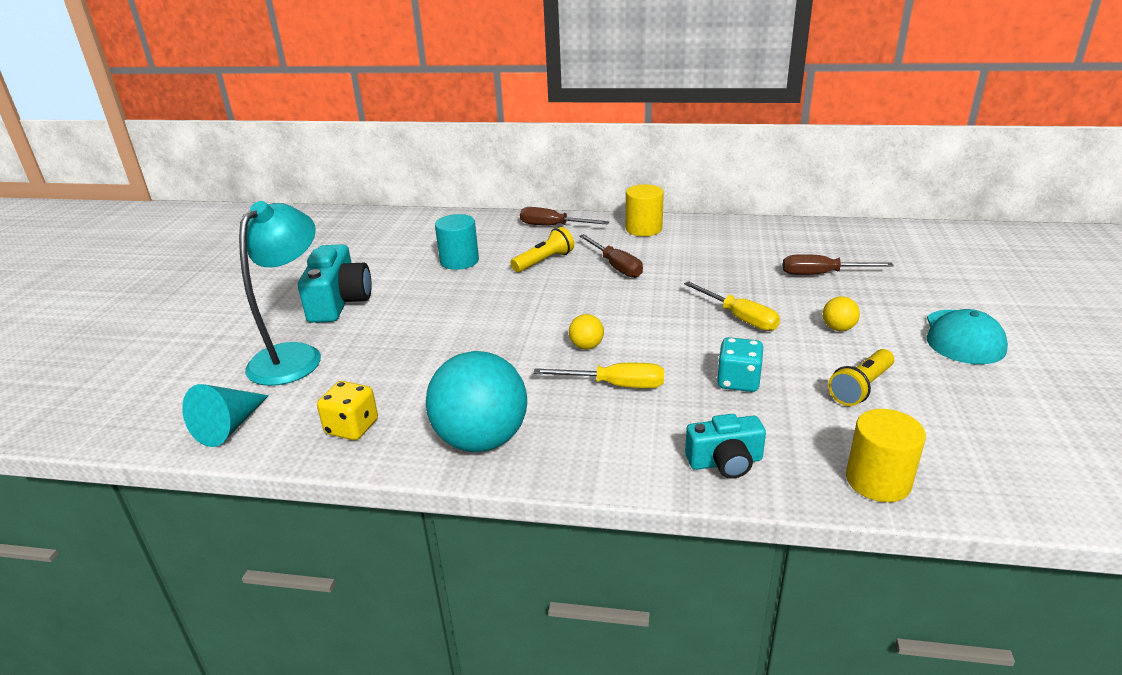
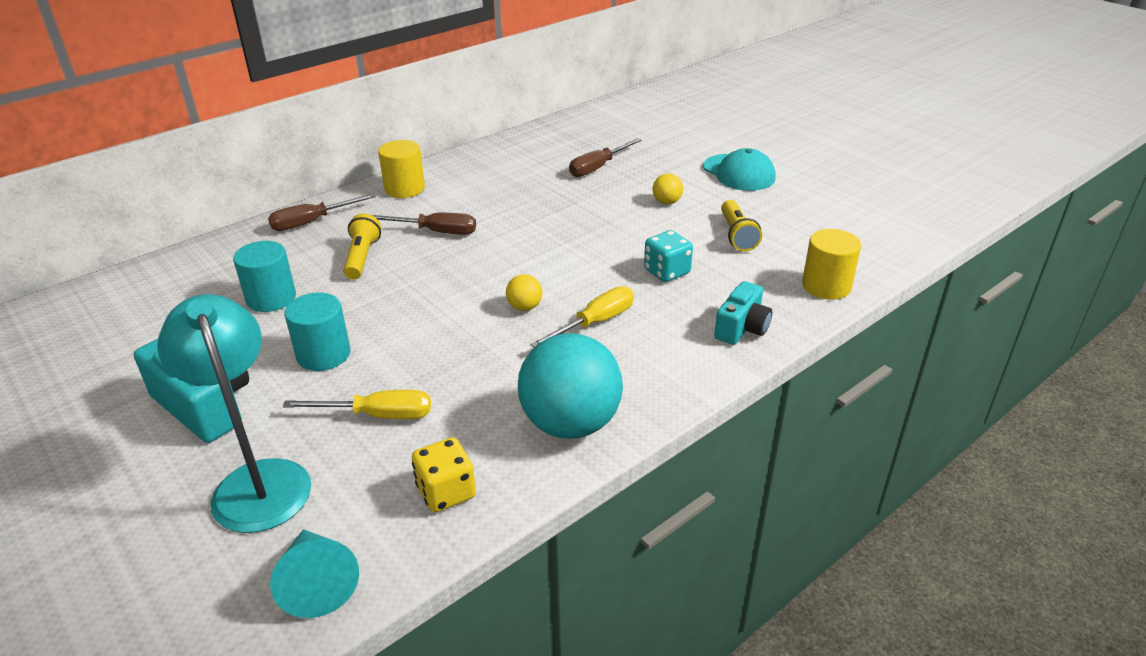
camera: 50 degrees left, 5 degrees up
yellow screwdriver [684,281,780,331] -> yellow screwdriver moved to [283,390,431,419]
none -> turquoise cylinder [285,293,350,371]

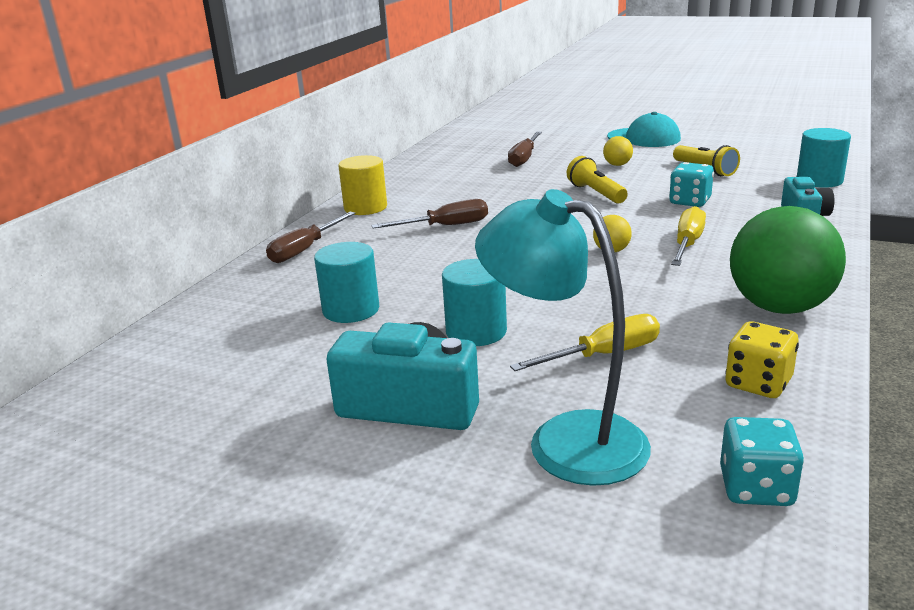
camera: 25 degrees left, 10 degrees down
turquoise cone [270,529,359,618] -> turquoise dice [720,417,804,506]
yellow flashlight [343,213,381,280] -> yellow flashlight moved to [567,156,628,204]
turquoise ball [518,333,623,439] -> green ball [730,206,846,314]
yellow cylinder [802,229,861,300] -> turquoise cylinder [797,128,851,188]

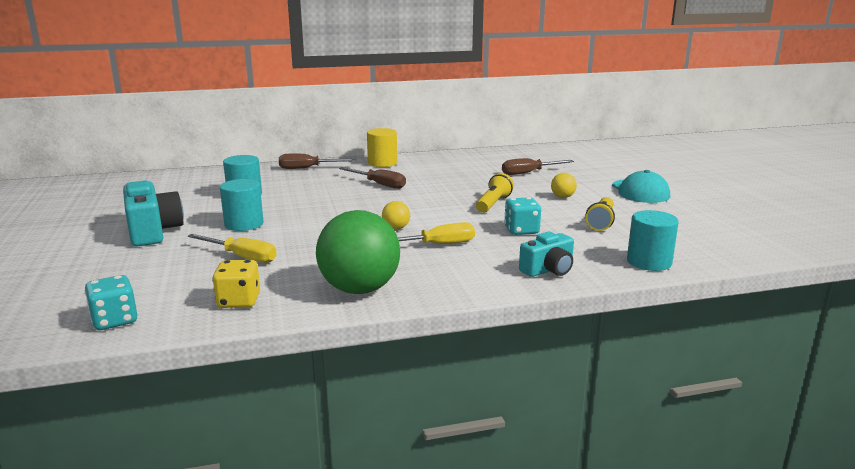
camera: 50 degrees right, 5 degrees down
turquoise lamp [475,189,651,486] -> none

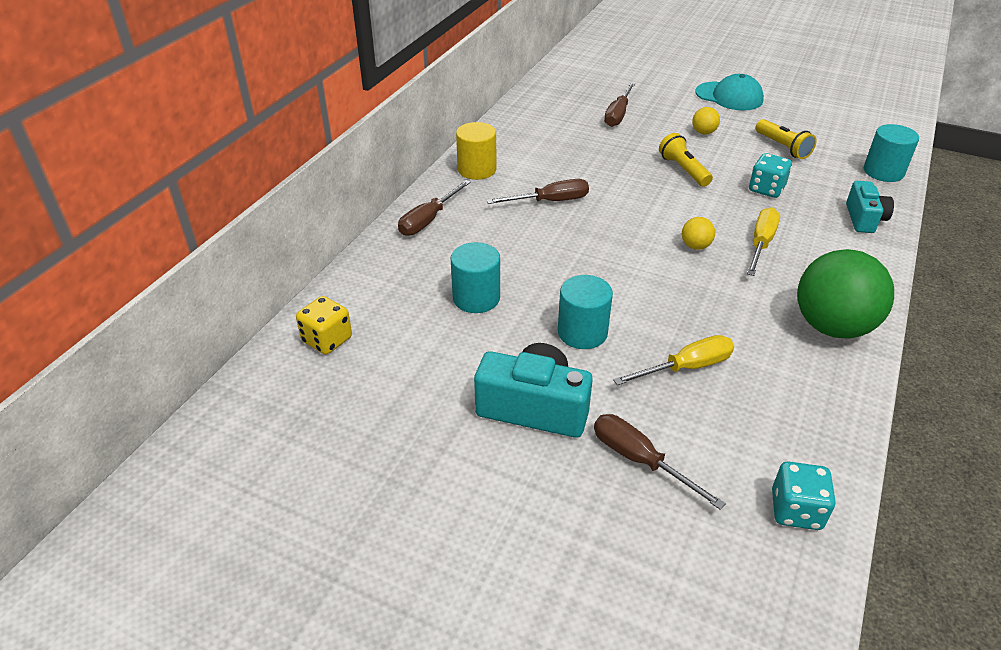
camera: 50 degrees left, 20 degrees up
yellow dice [212,260,260,308] -> yellow dice moved to [296,296,352,355]
none -> brown screwdriver [594,414,726,510]

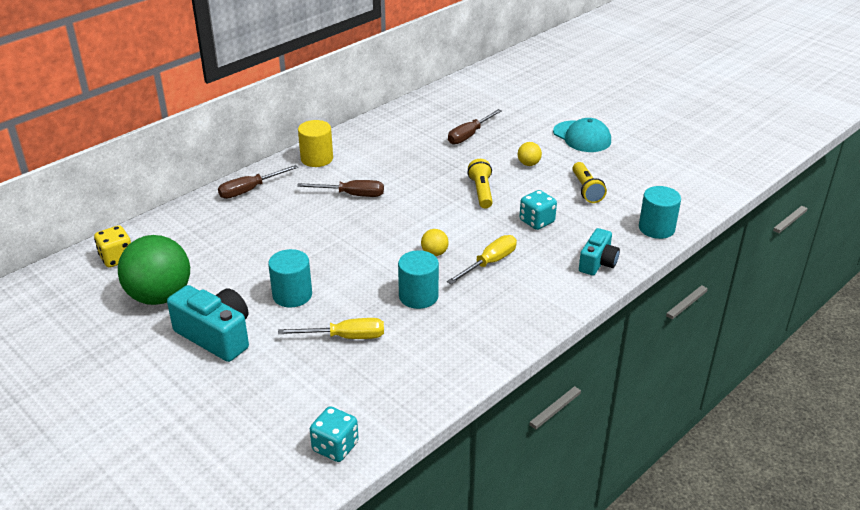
camera: 20 degrees right, 5 degrees down
turquoise cylinder [451,242,500,313] -> turquoise cylinder moved to [398,250,439,309]
brown screwdriver [594,414,726,510] -> none
green ball [797,249,894,338] -> green ball moved to [118,235,190,305]

